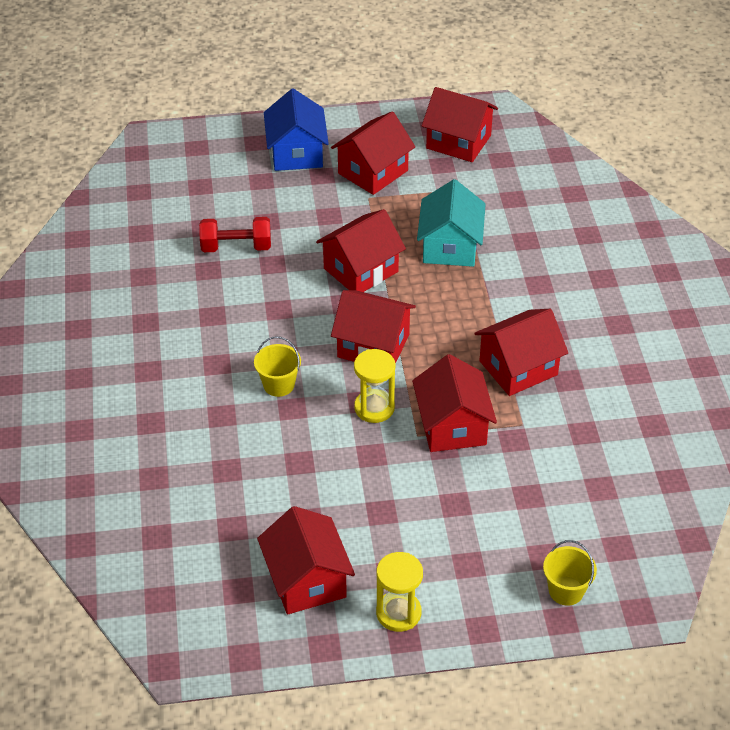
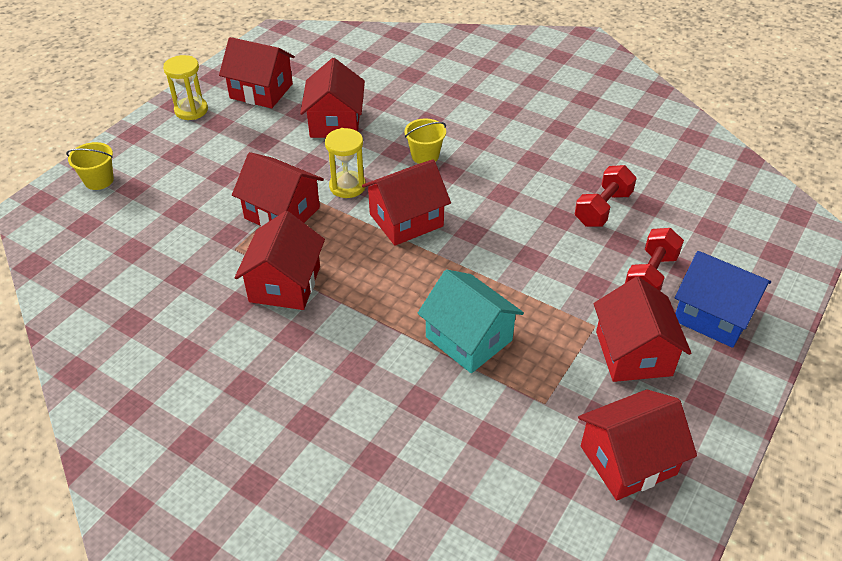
camera: 130 degrees right, 0 degrees up
red house [316,209,406,292] -> red house moved to [300,58,365,138]
none -> red dumbbell [625,228,684,291]

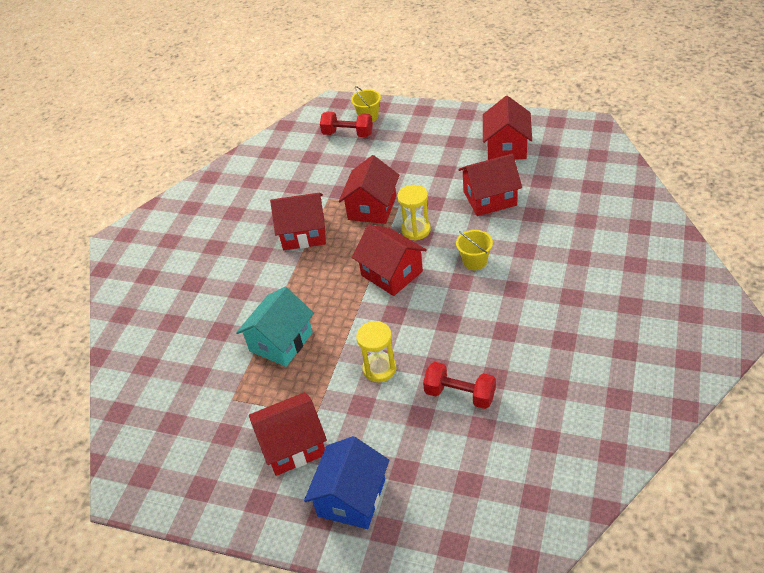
camera: 80 degrees right, 0 degrees up
yellow hourglass [163,55,208,120] -> yellow hourglass moved to [356,321,396,382]
red house [578,389,697,500] -> none
red dumbbell [625,228,684,291] -> red dumbbell moved to [320,112,373,137]

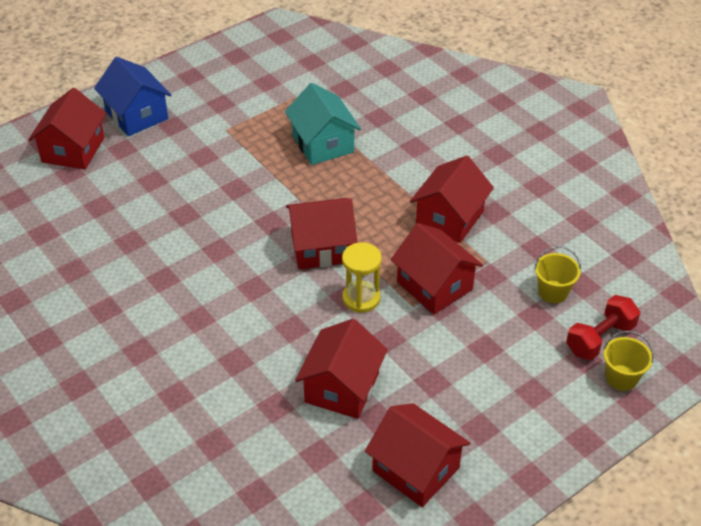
camera: 120 degrees right, 0 degrees up
red house [249,392,327,476] -> red house moved to [28,88,106,170]
yellow hourglass [356,321,396,382] -> none
red dumbbell [423,362,496,409] -> none
yellow bucket [456,230,493,270] -> yellow bucket moved to [534,246,581,303]

